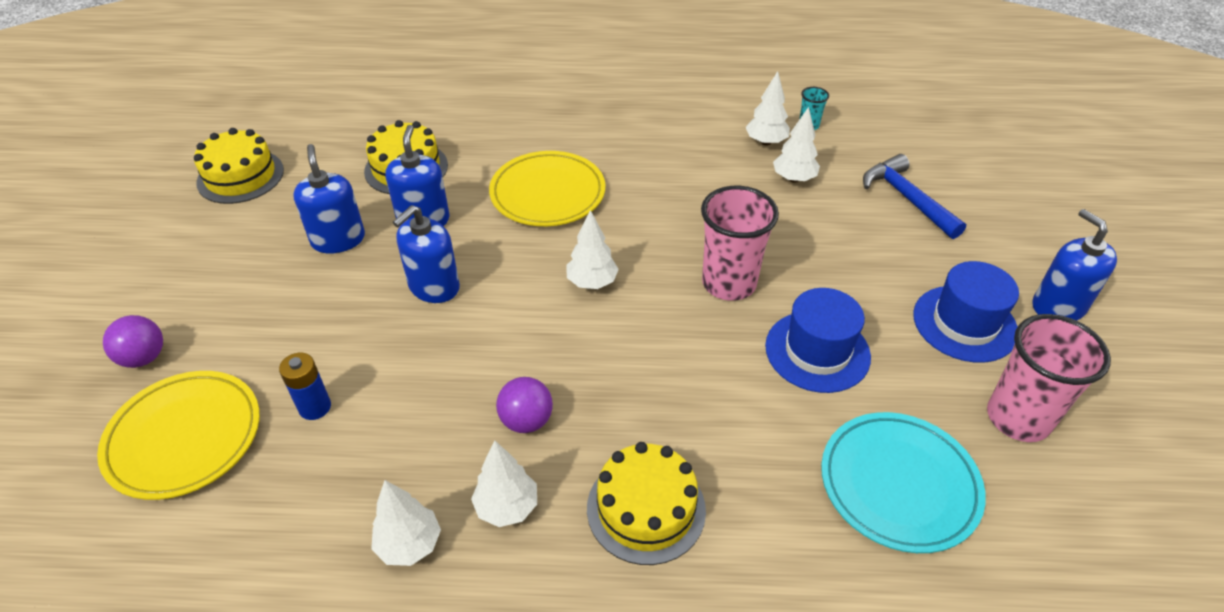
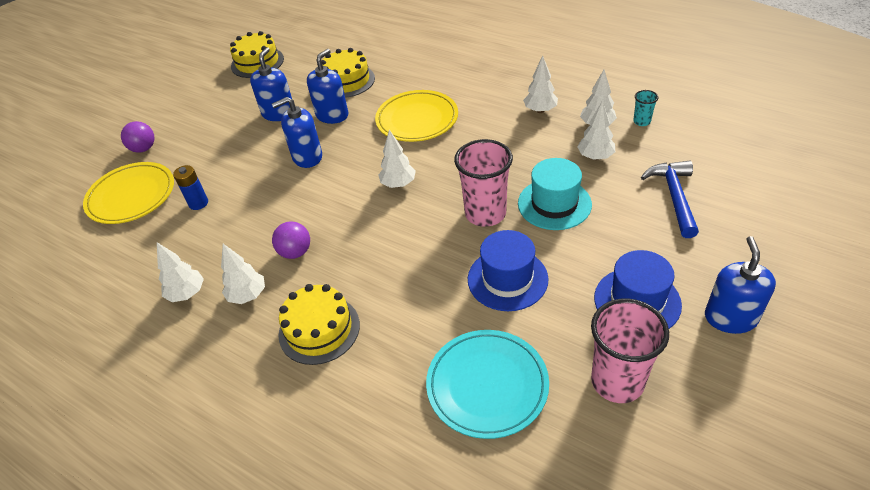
camera: 35 degrees right, 0 degrees up
none -> turquoise hat [518,158,592,230]
none -> white tree [523,56,558,113]

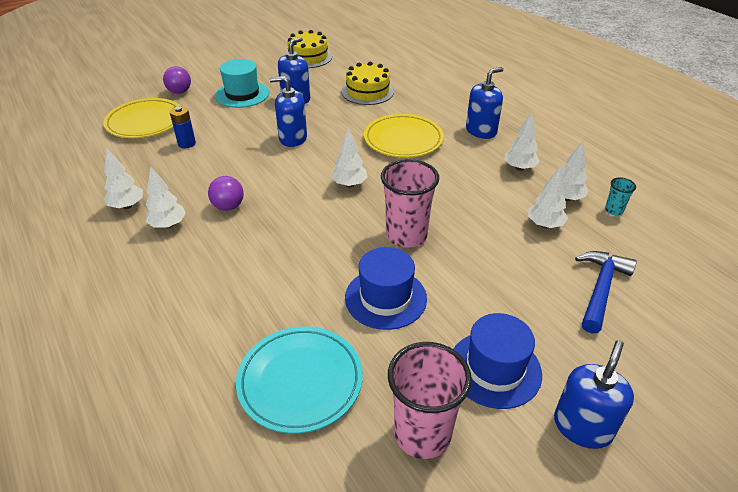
camera: 20 degrees right, 5 degrees down
yellow cake [278,284,360,365] -> none
blue soap dispenser [307,49,348,124] -> blue soap dispenser moved to [466,67,503,139]
turquoise hat [518,158,592,230] -> turquoise hat moved to [215,59,269,108]

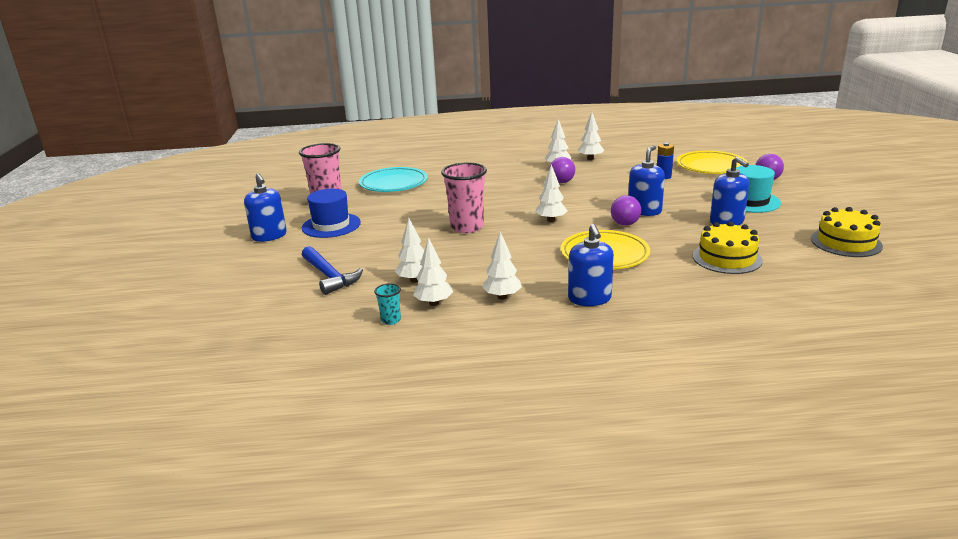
camera: 120 degrees right, 15 degrees down
blue hat [345,247,427,330] -> none
none -> purple ball [611,195,641,226]

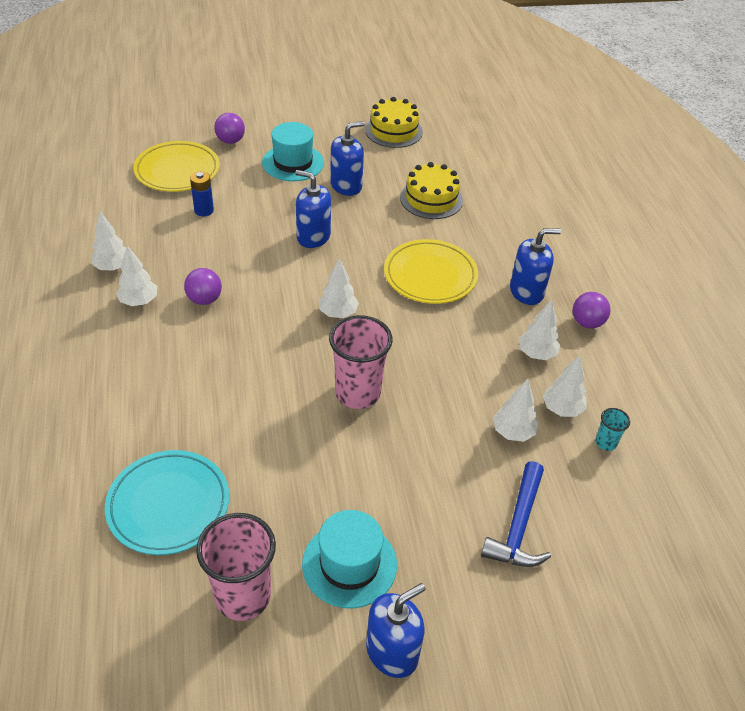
camera: 100 degrees left, 20 degrees up
blue hat [302,189,361,238] -> turquoise hat [302,510,397,608]
blue hammer [302,246,363,295] -> blue hammer turned 150 degrees clockwise [481,461,551,567]
purple ball [611,195,641,226] -> purple ball moved to [573,292,611,329]

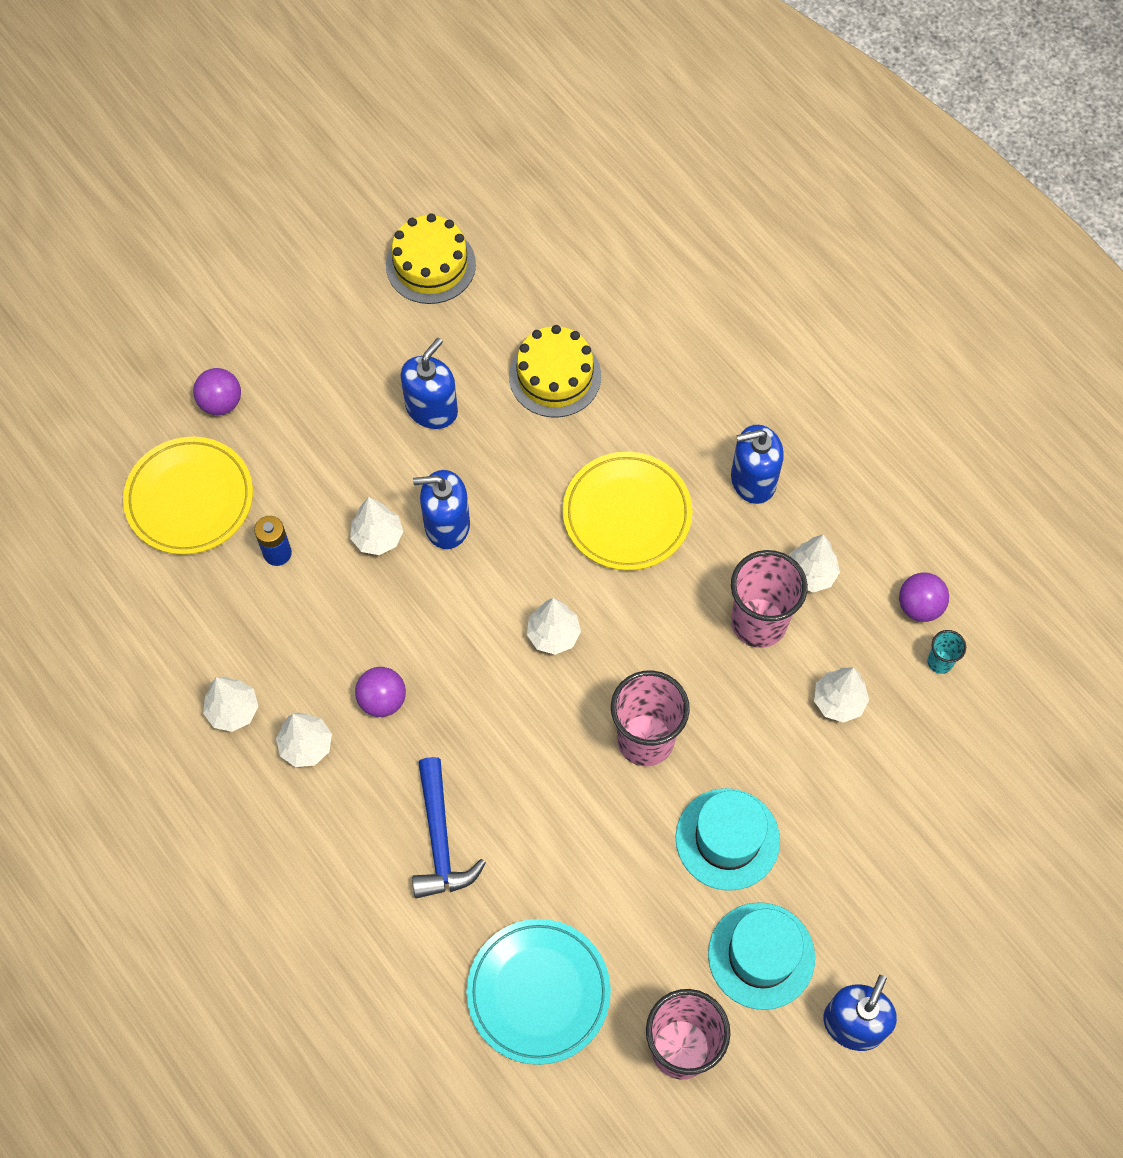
camera: 25 degrees left, 20 degrees up
turquoise hat [262,122,324,181] -> turquoise hat moved to [675,788,780,891]
blue hammer [481,461,551,567] -> blue hammer moved to [412,757,486,899]
blue soap dispenser [510,228,561,305] -> blue soap dispenser turned 150 degrees counterclockwise [731,425,784,504]
white tree [543,355,586,417] -> white tree moved to [350,497,403,555]
purple ball [573,292,611,329] -> purple ball moved to [899,573,949,622]
none -> pink cup [731,550,808,648]

